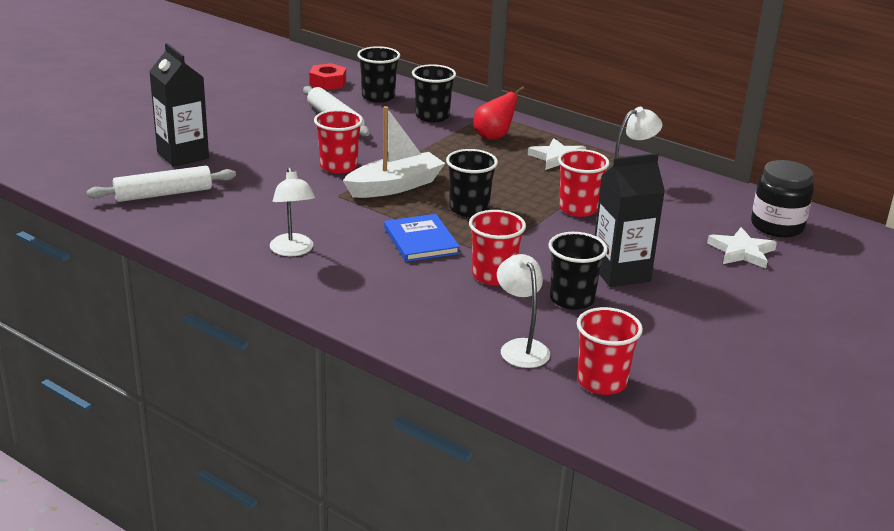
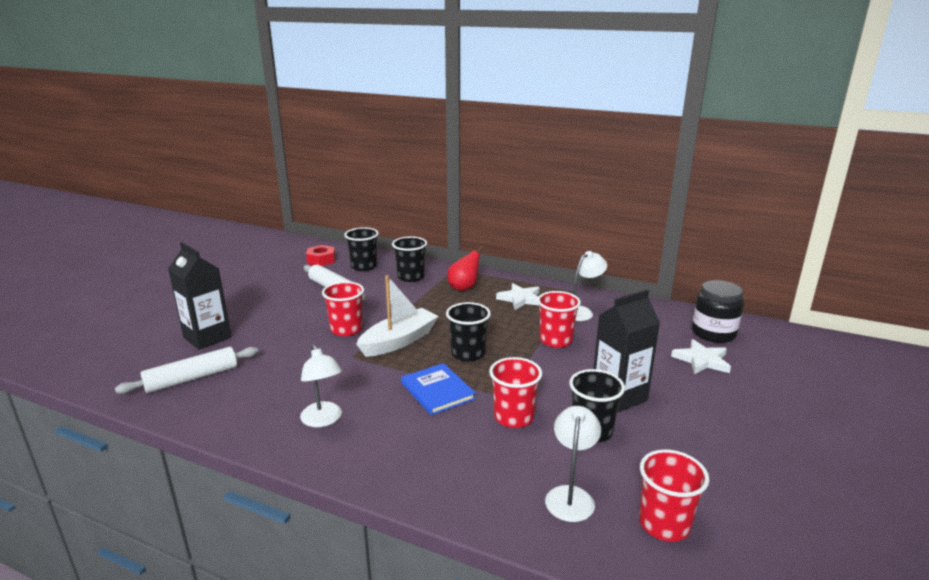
camera: 10 degrees left, 5 degrees down
white lamp [497,254,550,368] -> white lamp turned 45 degrees clockwise [545,406,601,522]

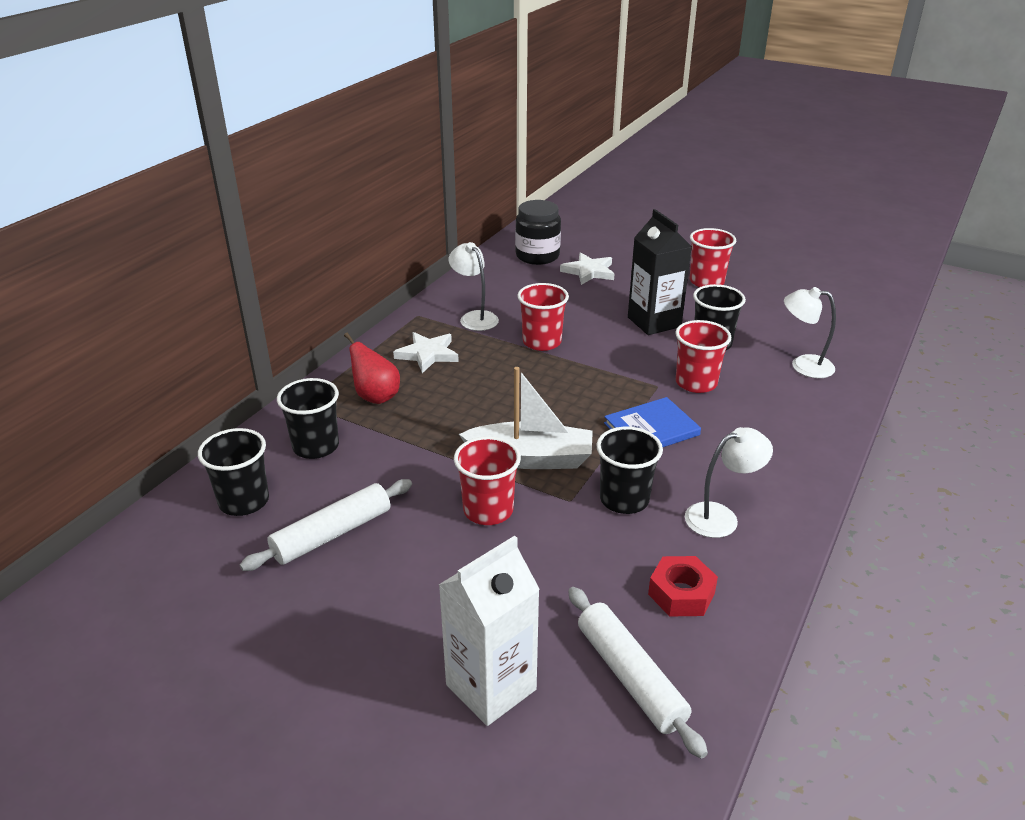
camera: 85 degrees left, 10 degrees up
black carton [168,242,231,350] -> white carton [439,536,540,726]
red nut [306,245,335,266] -> red nut moved to [648,556,718,616]
white boat [356,275,439,357] -> white boat turned 135 degrees clockwise [459,367,593,469]
black cup [446,302,491,361] -> black cup moved to [596,427,663,514]
red cup [639,449,709,542] -> red cup moved to [690,228,736,287]

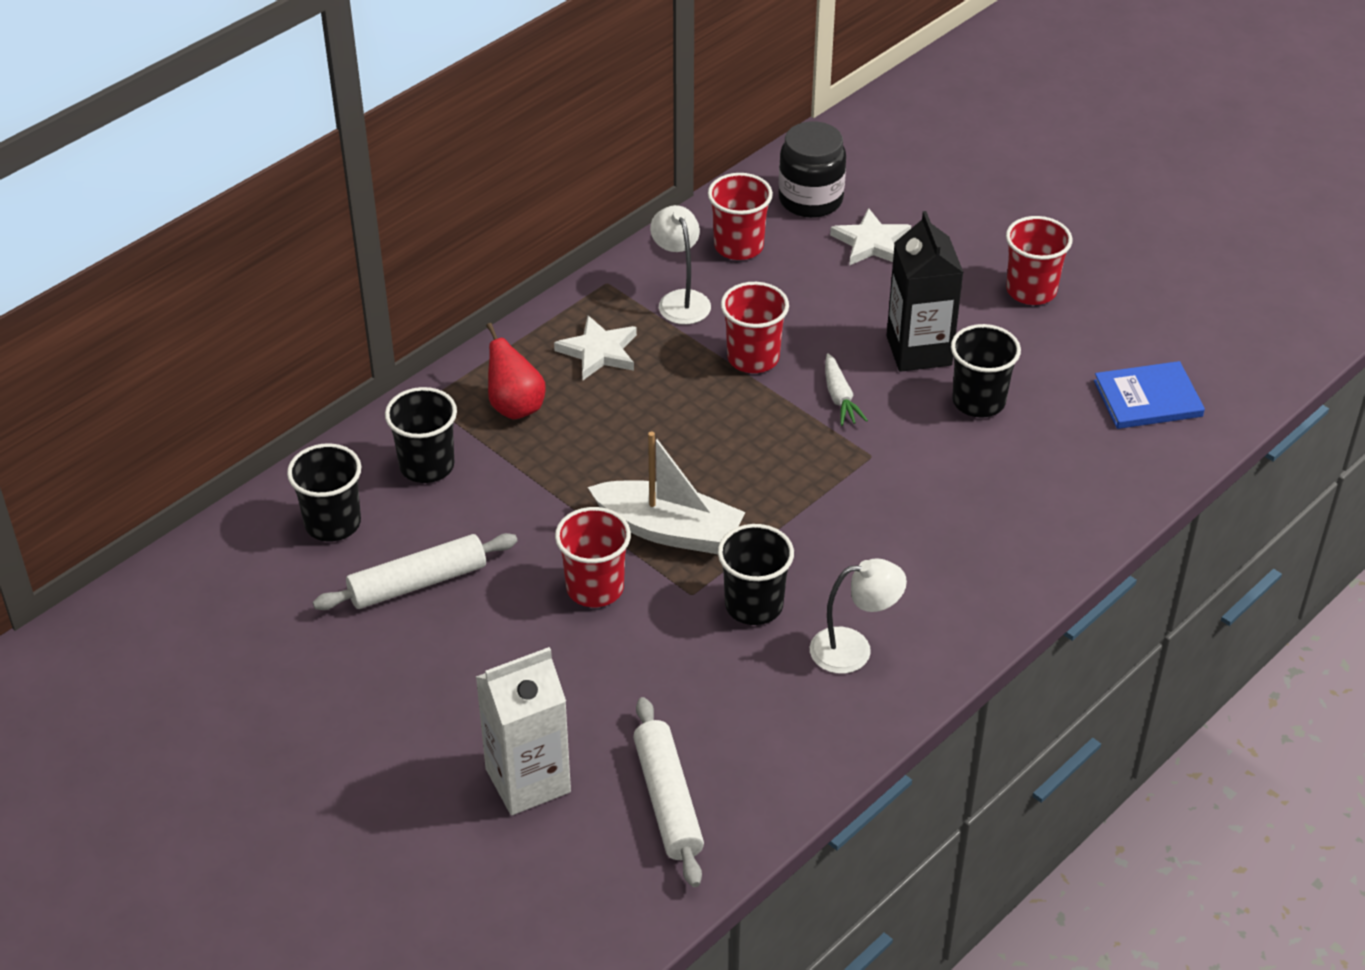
camera: 15 degrees right, 10 degrees up
blue book [604,397,701,447] -> blue book moved to [1094,361,1205,429]
red nut [648,556,718,616] -> none
red cup [675,320,731,393] -> red cup moved to [708,173,773,260]
white lamp [784,287,836,378] -> none
none -> white carrot [825,353,868,426]

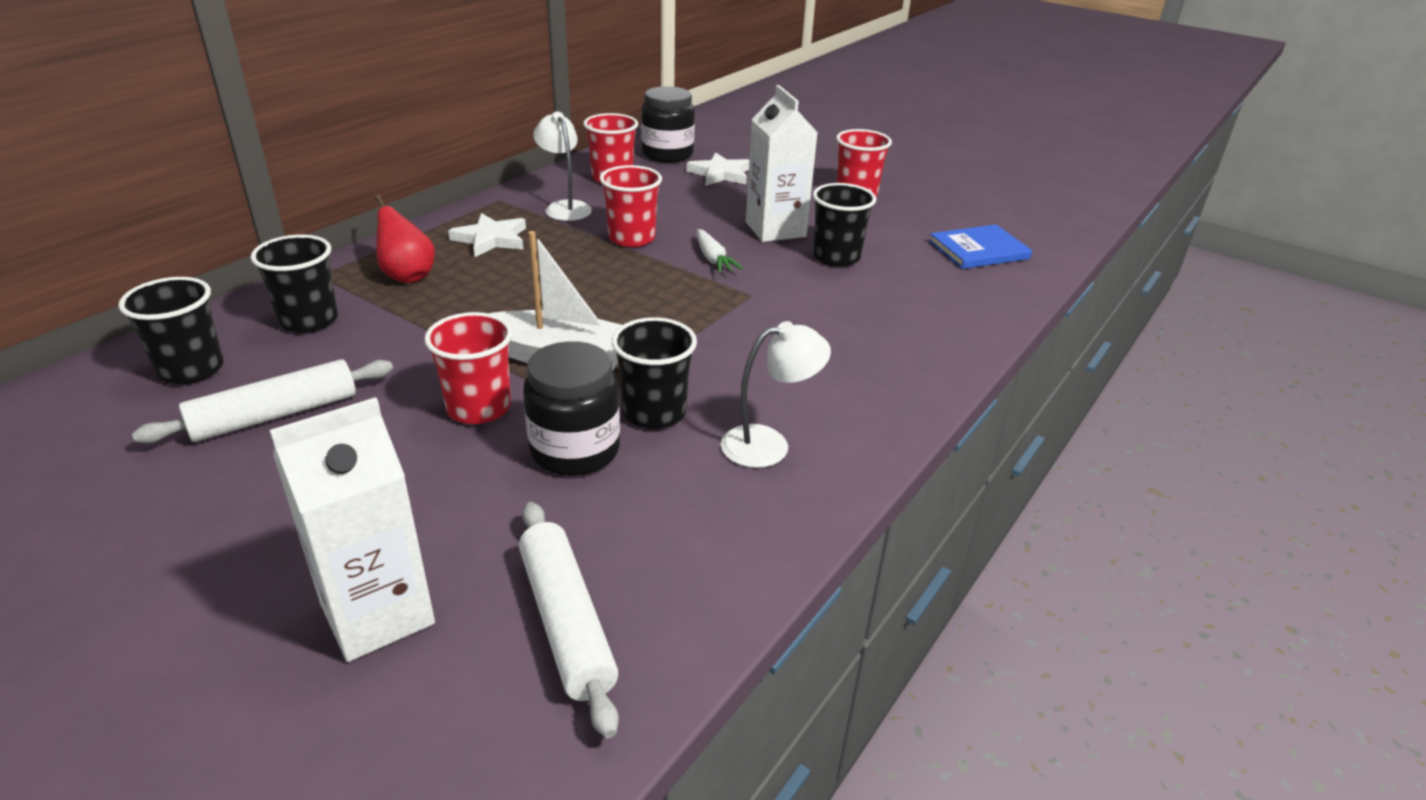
camera: 10 degrees left, 10 degrees down
black carton [887,211,964,372] -> white carton [746,85,818,242]
none -> black jar [523,341,620,476]

